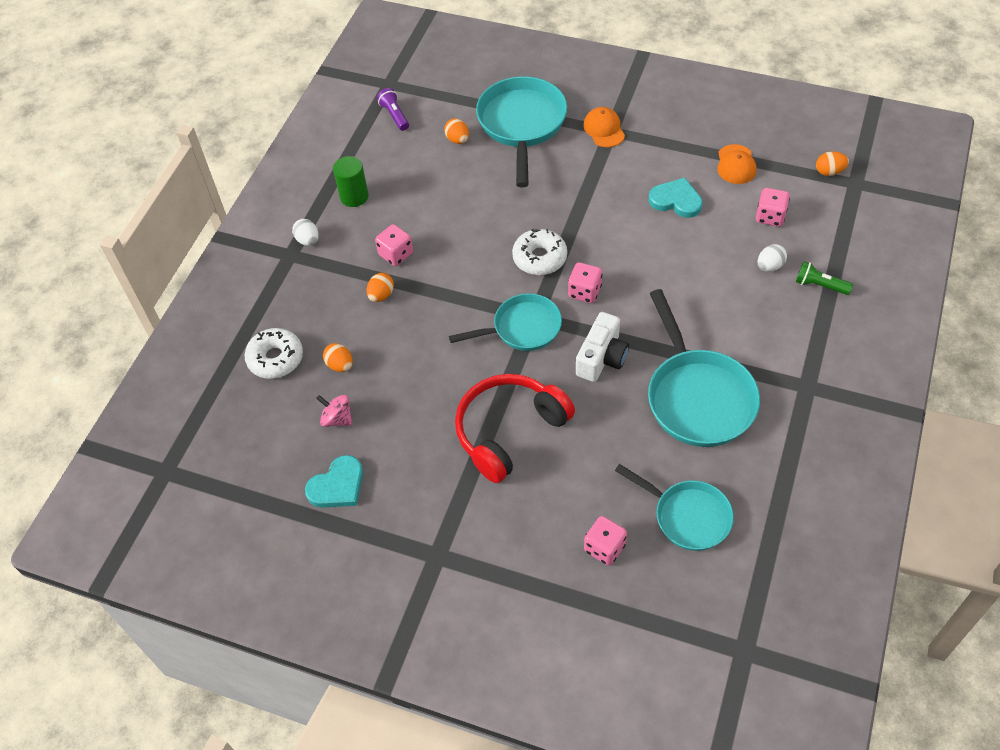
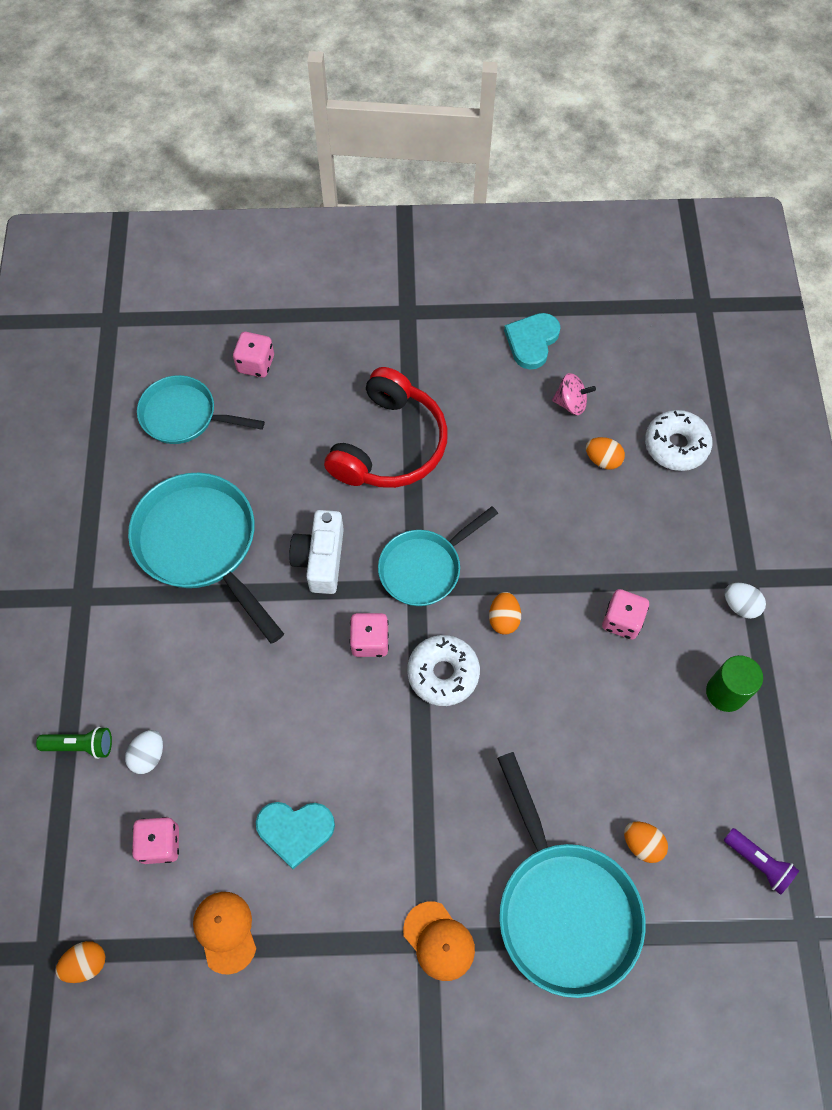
camera: 155 degrees right, 10 degrees up
orange egg [367,273,394,302] -> orange egg moved to [489,592,521,635]

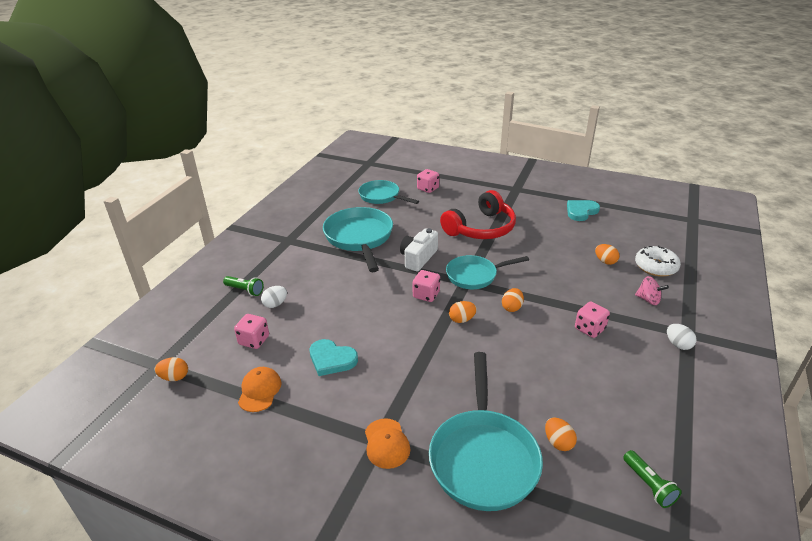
camera: 25 degrees right, 30 degrees down
white donut [407,635,480,706] -> orange egg [449,301,477,323]
pink spinning top [552,373,596,415] -> pink spinning top moved to [635,276,669,305]
green cylinder [706,655,763,712] -> none
purple flashlight [724,828,799,895] -> green flashlight [623,450,682,508]

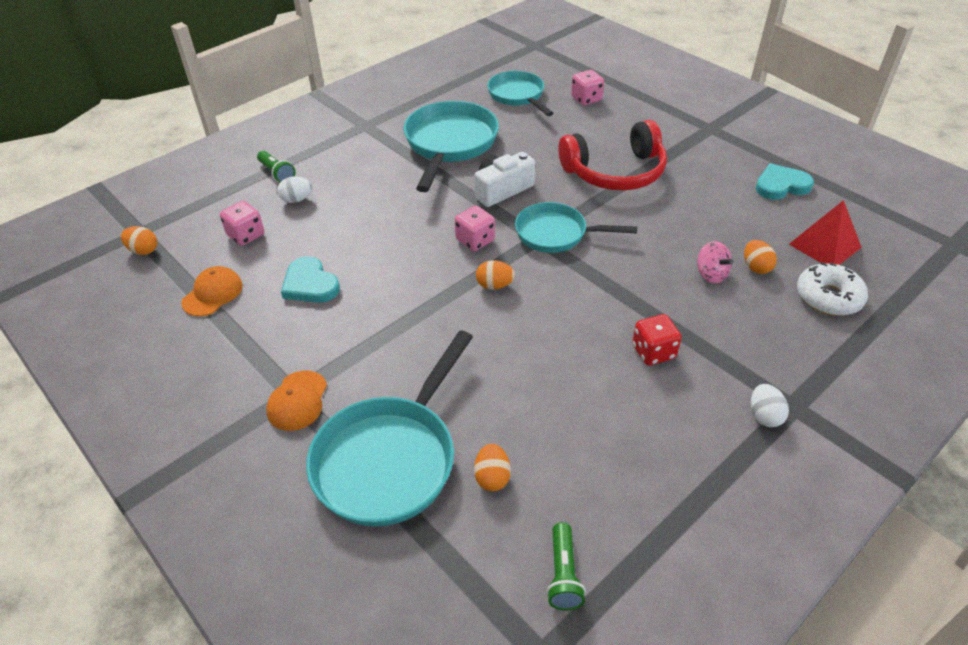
camera: 25 degrees right, 10 degrees up
orange egg [502,288,524,312] -> none
pink dice [575,302,610,338] -> red dice [632,314,682,366]
pink spinning top [635,276,669,305] -> pink spinning top moved to [697,241,734,284]
none -> red pyramid [789,200,862,265]

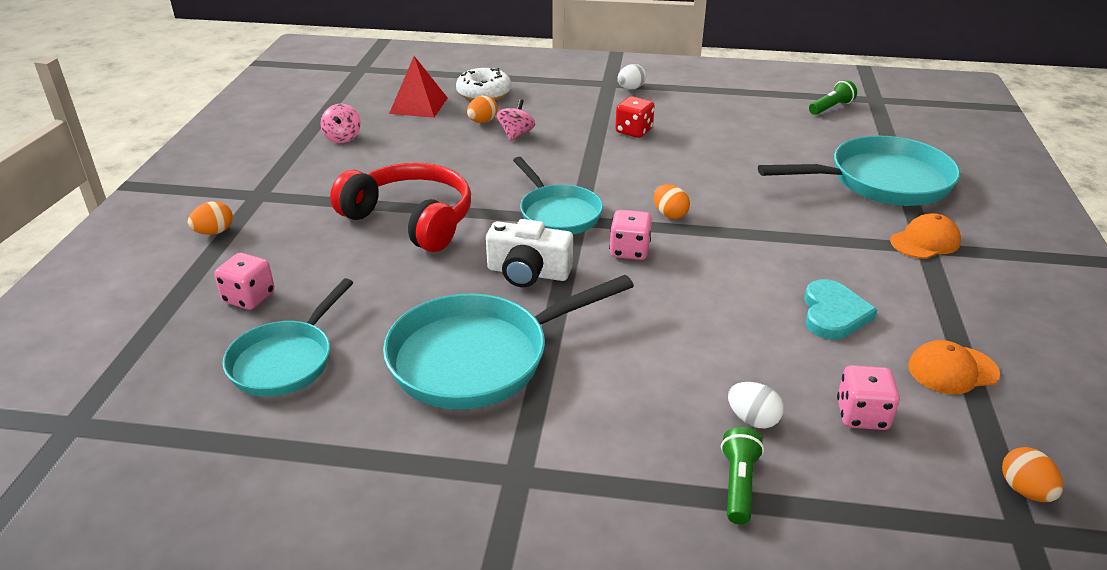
camera: 130 degrees left, 10 degrees down
orange egg [474,444,511,491] -> orange egg moved to [188,201,233,235]
turquoise heart [756,163,814,200] -> pink spinning top [320,104,361,143]

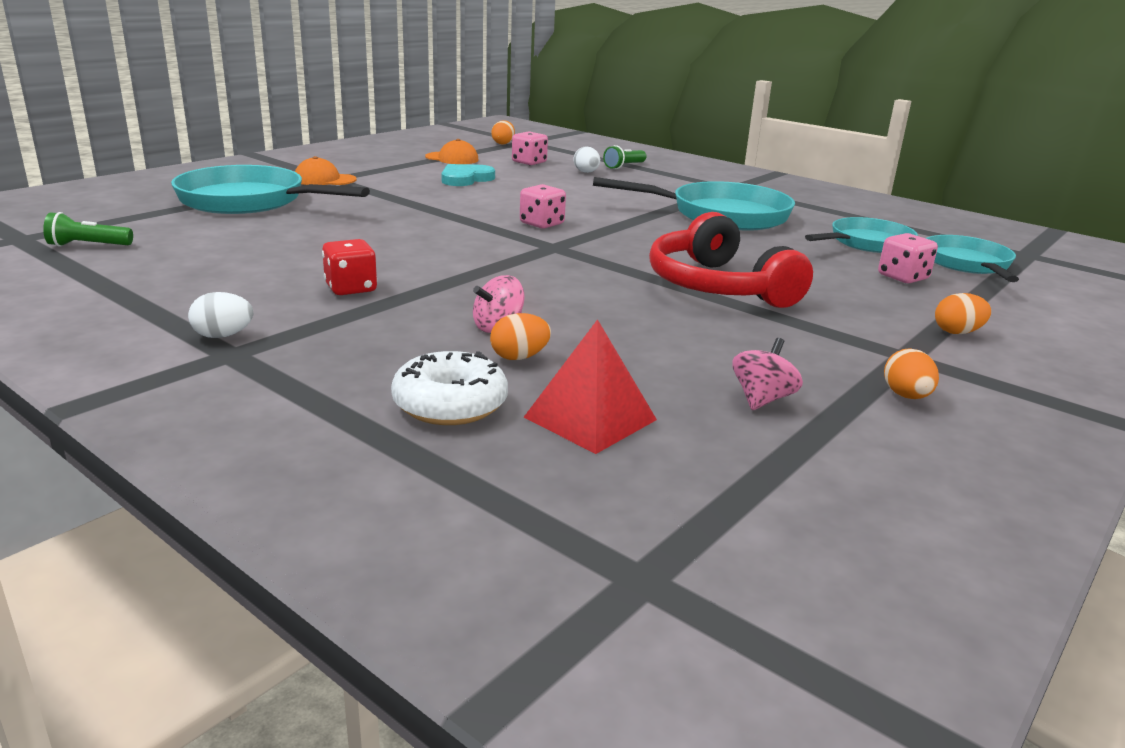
camera: 150 degrees left, 10 degrees down
white camera [486,219,573,287] -> none
turquoise pan [513,157,603,234] -> turquoise pan moved to [926,235,1019,282]
orange egg [654,184,690,219] -> orange egg moved to [884,348,939,399]

